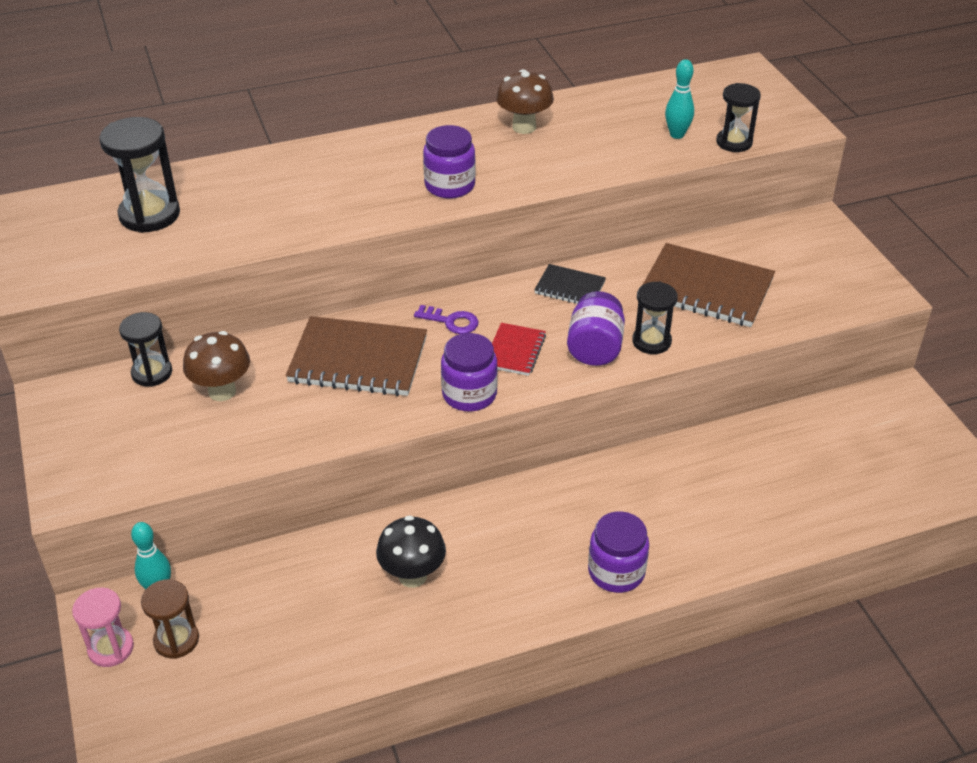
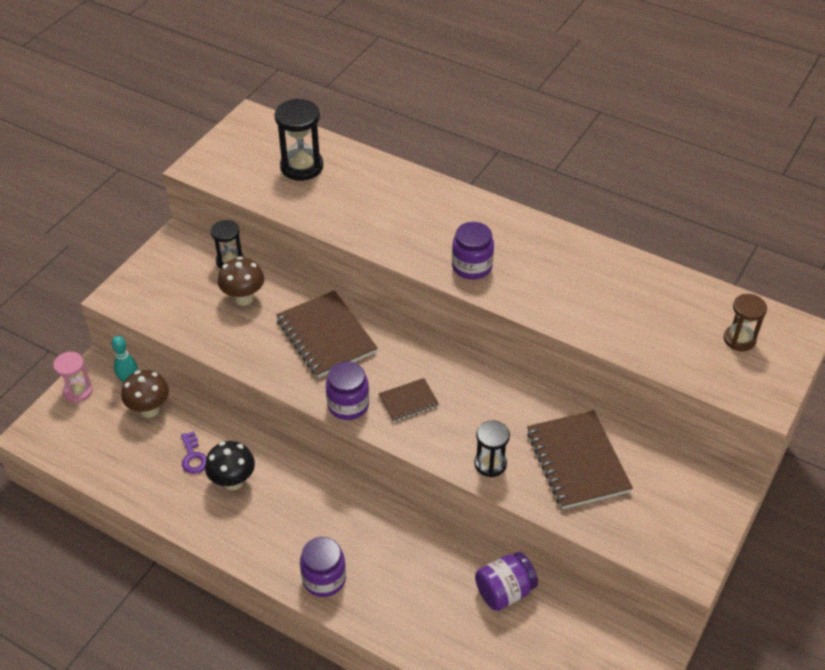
camera: 50 degrees right, 5 degrees up
brown hourglass [141,579,199,659] -> brown hourglass moved to [724,294,767,351]
purple key [414,305,479,334] -> purple key moved to [181,431,207,474]
red notebook [492,323,546,376] -> brown notebook [378,378,439,422]
brown mushroom [496,69,554,134] -> brown mushroom moved to [121,370,169,418]
black notebook [534,264,606,304] -> none
purple jar [567,291,625,366] -> purple jar moved to [475,552,538,611]
turquoise bowling pin [665,59,694,139] -> none
black hourglass [716,83,761,152] -> none

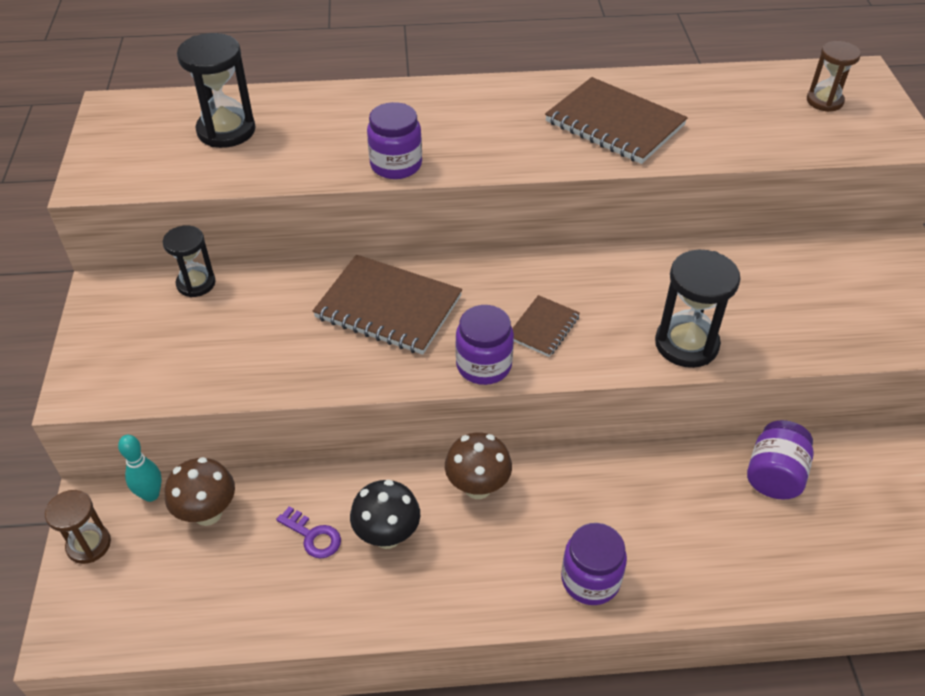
camera: 35 degrees left, 0 degrees up
pink hourglass [53,352,93,403] -> brown hourglass [45,490,111,564]
brown mushroom [218,256,264,306] -> brown mushroom moved to [445,432,512,499]
purple jar [452,222,494,280] -> purple jar moved to [367,102,422,179]
black hourglass [474,421,510,477] -> black hourglass [655,250,741,368], size x1.55
brown notebook [527,410,633,509] -> brown notebook moved to [545,77,688,164]

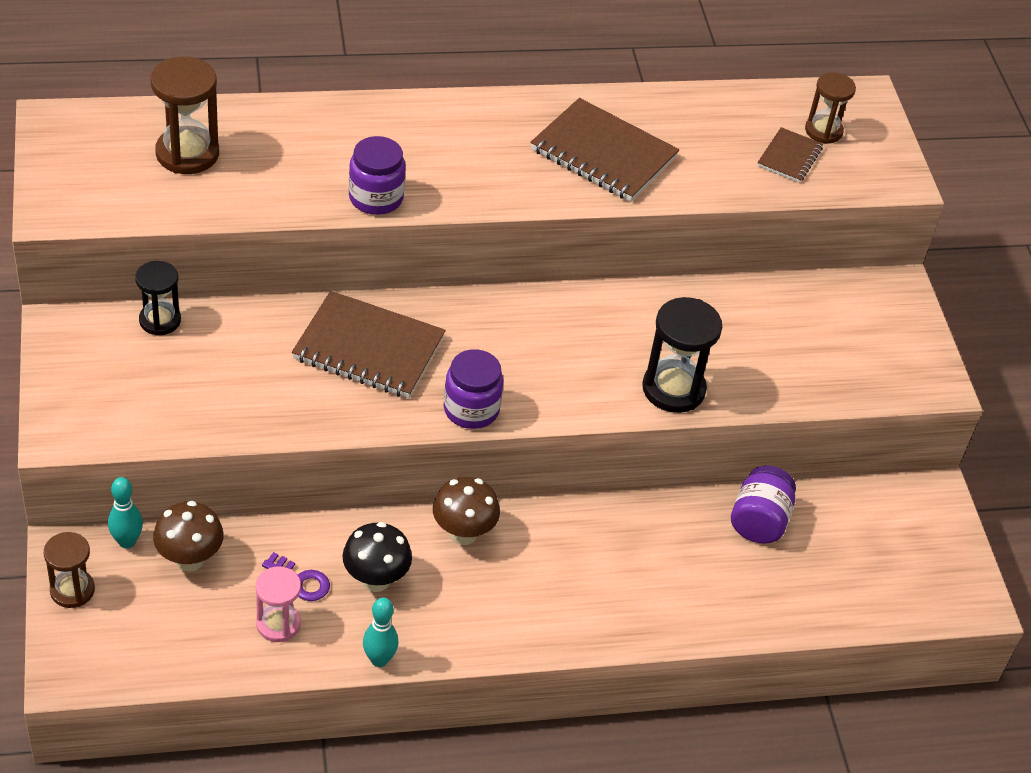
camera: 10 degrees left, 0 degrees up
black hourglass [177,33,256,148] -> brown hourglass [151,56,219,174]
brown notebook [512,295,580,357] -> brown notebook moved to [757,127,823,183]
purple jar [561,523,627,605] -> none
none -> pink hourglass [256,567,301,642]
none -> turquoise bowling pin [363,597,398,667]

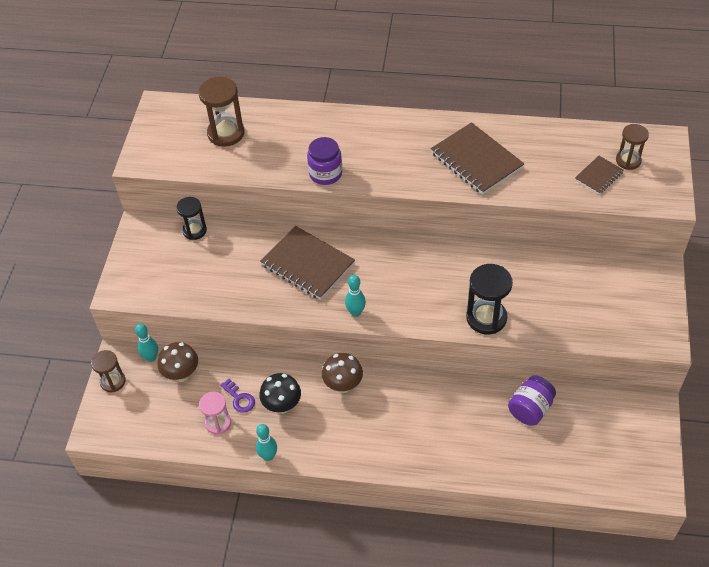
camera: 25 degrees right, 5 degrees up
purple jar [444,349,503,429] -> turquoise bowling pin [345,275,366,317]

